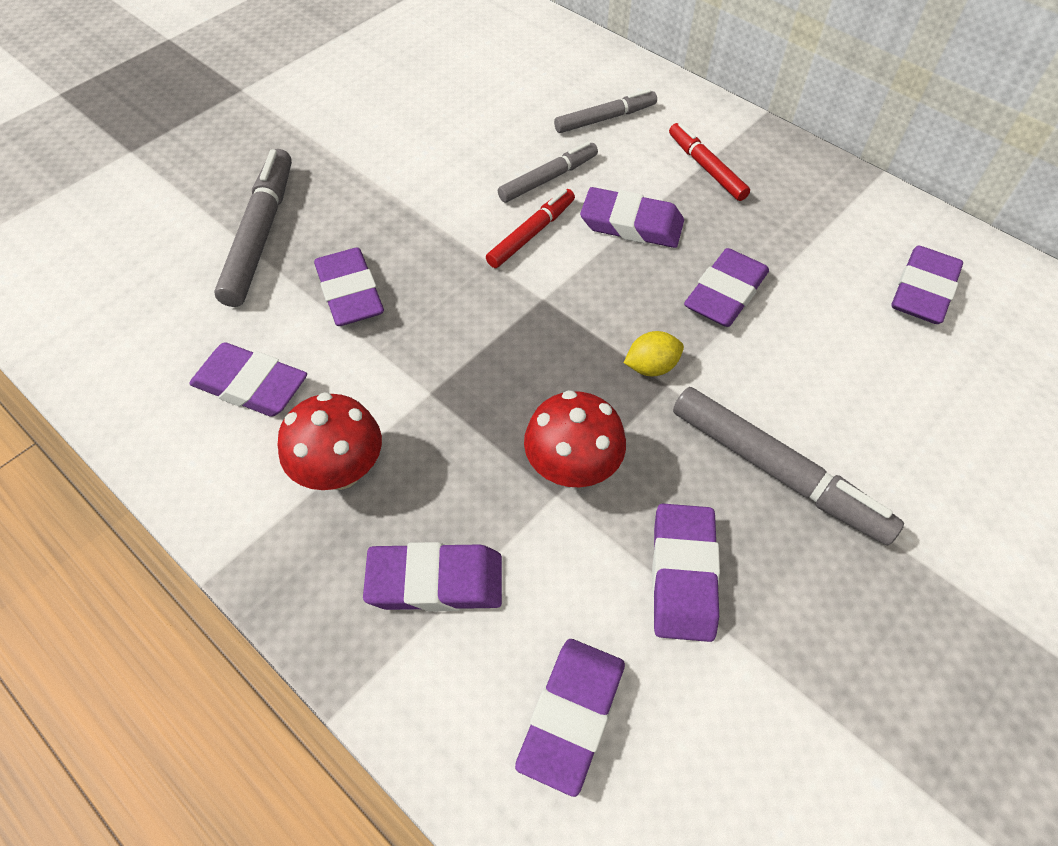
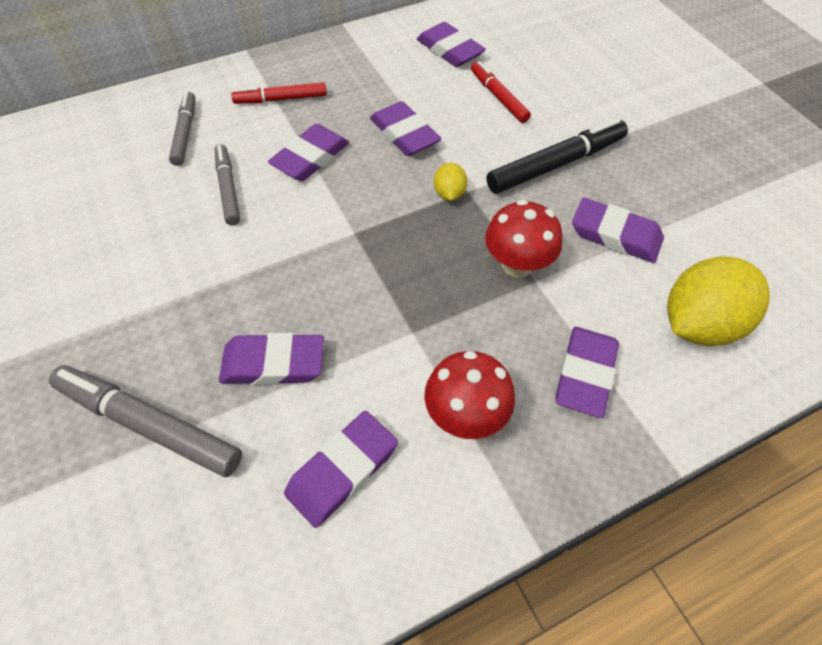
camera: 70 degrees left, 0 degrees up
red marker [486,189,575,268] -> red marker moved to [471,61,531,123]
purple eraser [515,639,625,797] -> yellow lemon [667,257,770,346]
grey marker [673,387,904,545] -> black marker [486,118,628,194]

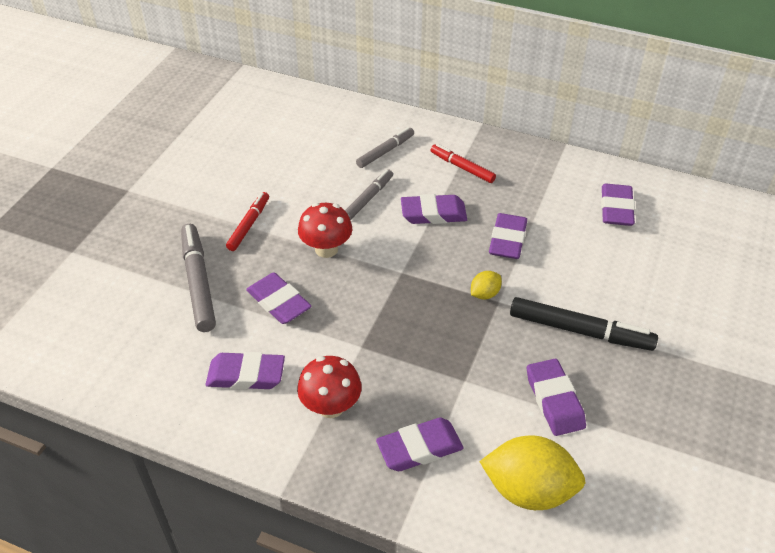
camera: 50 degrees right, 10 degrees down
red marker [471,61,531,123] -> red marker moved to [226,192,269,251]
red mushroom [485,200,562,278] -> red mushroom moved to [298,203,352,258]

